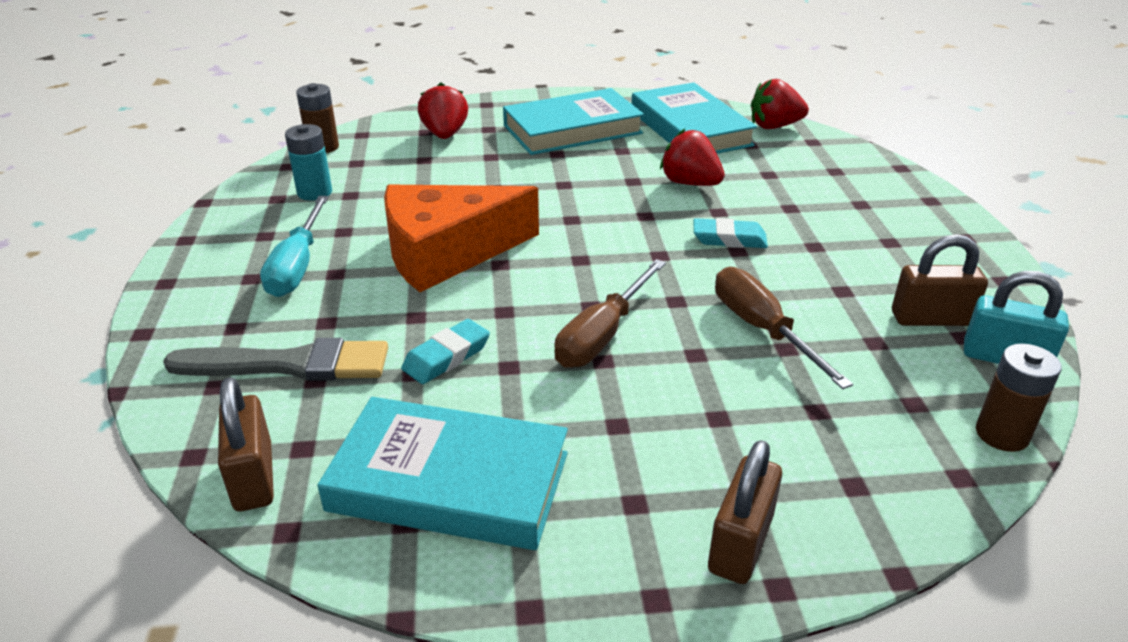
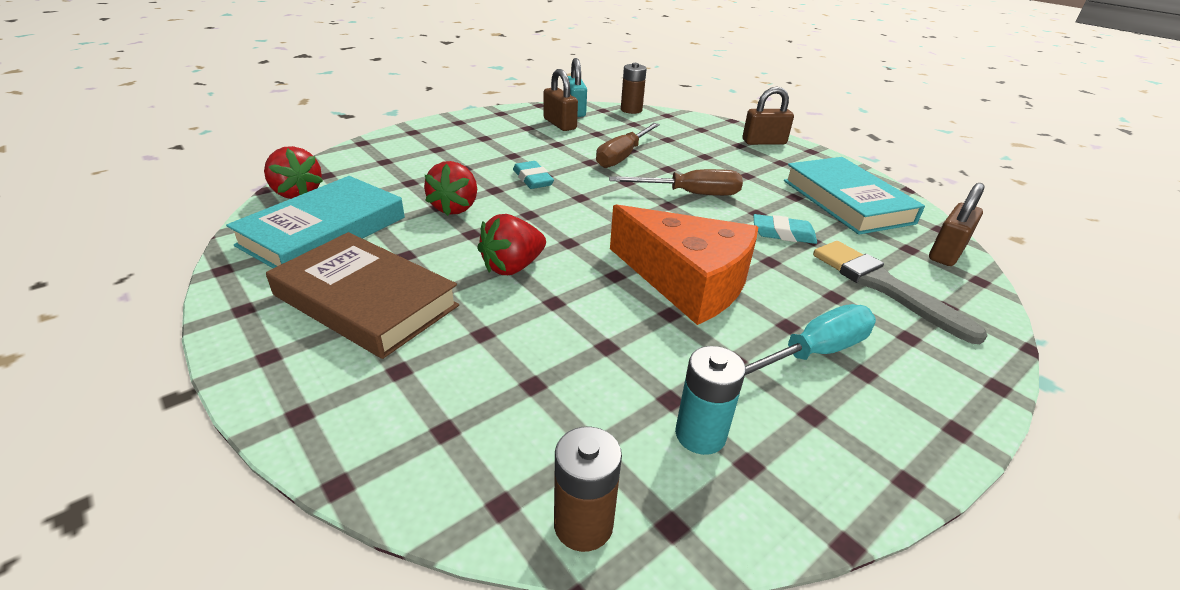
camera: 125 degrees left, 0 degrees up
red strawberry [418,82,468,139] -> red strawberry moved to [477,214,546,275]
turquoise book [503,88,644,155] -> brown book [266,232,459,359]

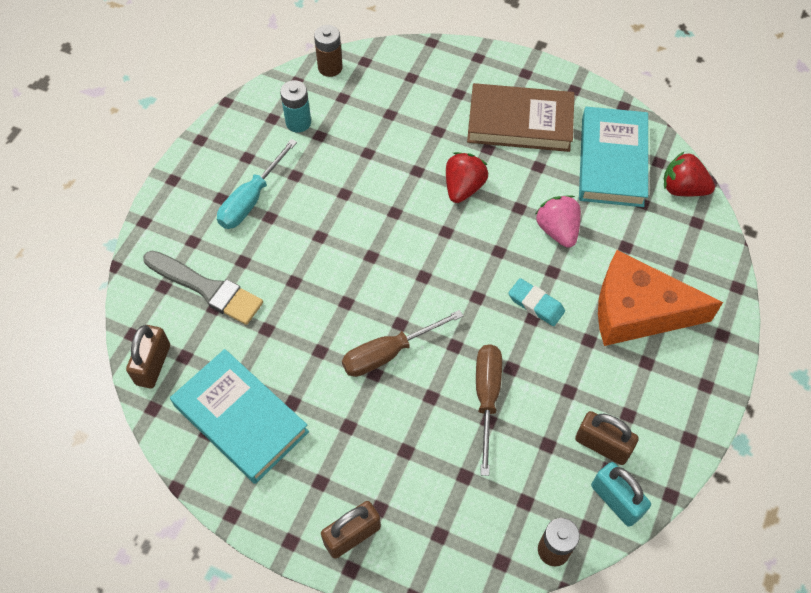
camera: 155 degrees right, 25 degrees up
red strawberry [424,161,477,216] -> pink strawberry [536,195,581,248]
orange cheese [610,204,758,325] -> orange cheese moved to [598,250,723,346]
turquoise eraser [753,214,817,244] -> none

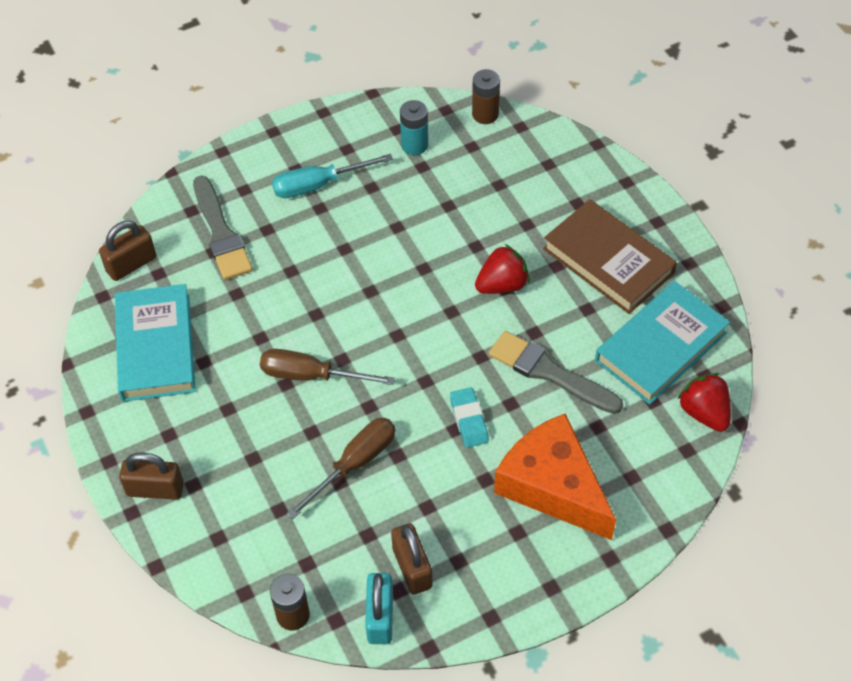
camera: 40 degrees right, 5 degrees down
pink strawberry [536,195,581,248] -> grey brush [489,331,623,414]

